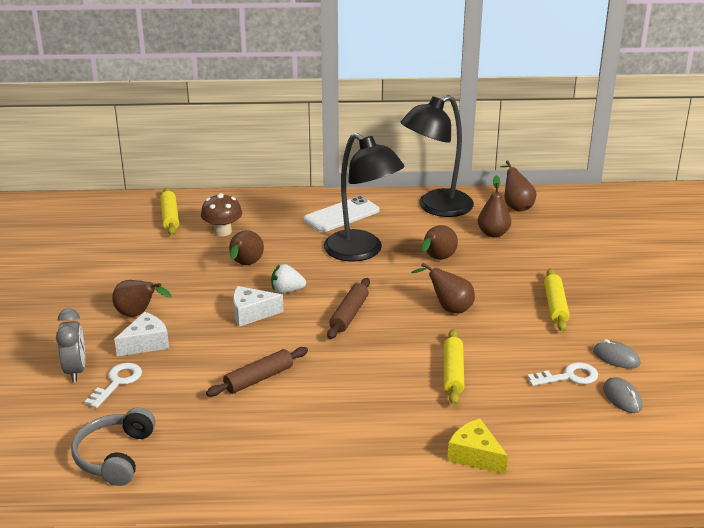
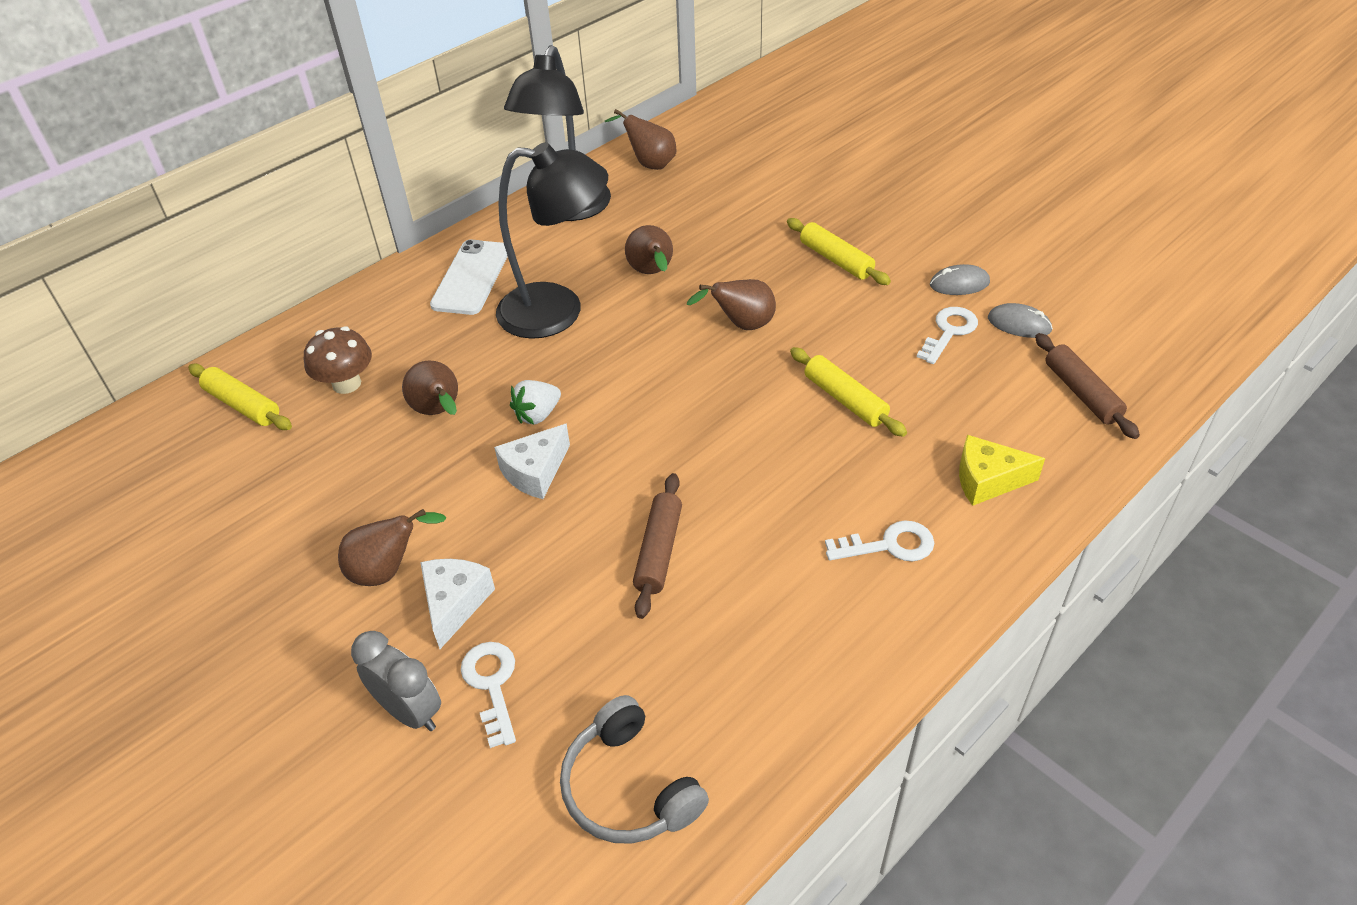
camera: 40 degrees left, 15 degrees up
brown rolling pin [327,278,370,339] -> brown rolling pin moved to [1035,333,1140,439]
brown pear [478,175,511,238] -> none
none -> white key [825,520,934,561]

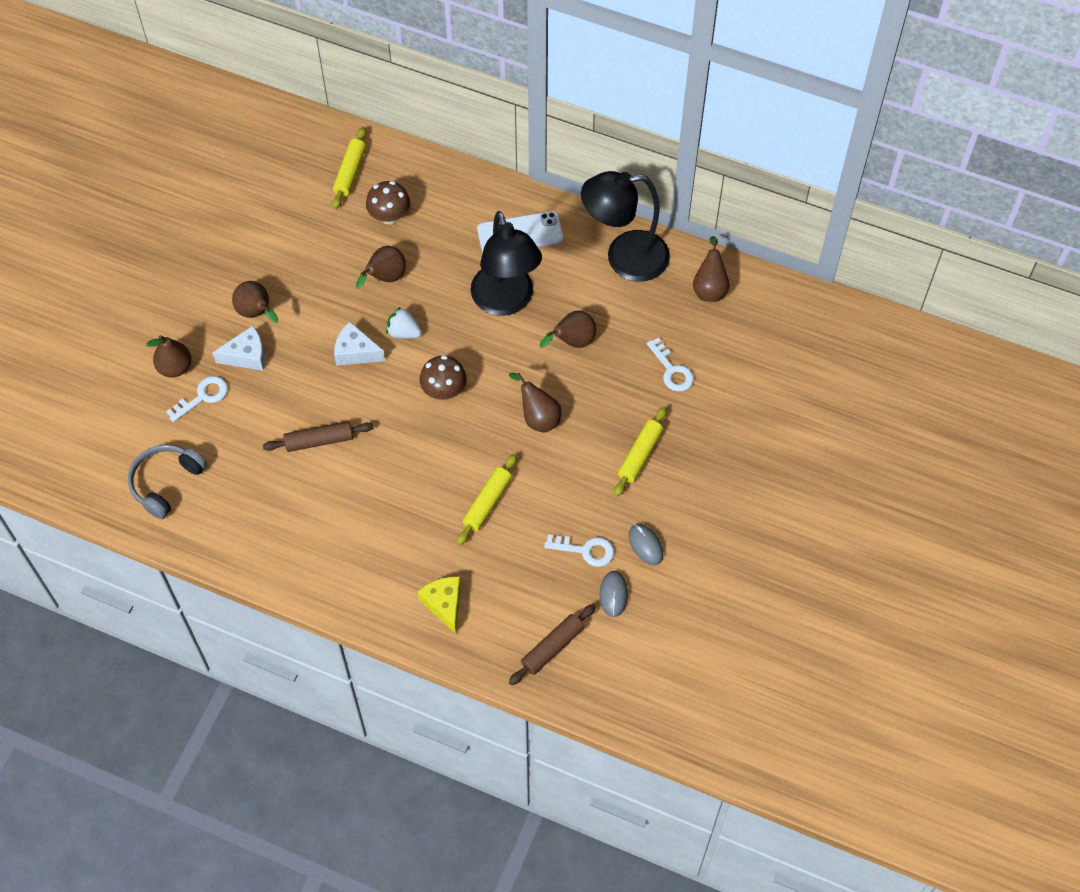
camera: 65 degrees right, 15 degrees up
grey clock [351,631,441,731] -> brown pear [147,335,191,377]
white key [825,520,934,561] -> white key moved to [647,337,694,392]
none -> brown mushroom [420,355,467,400]

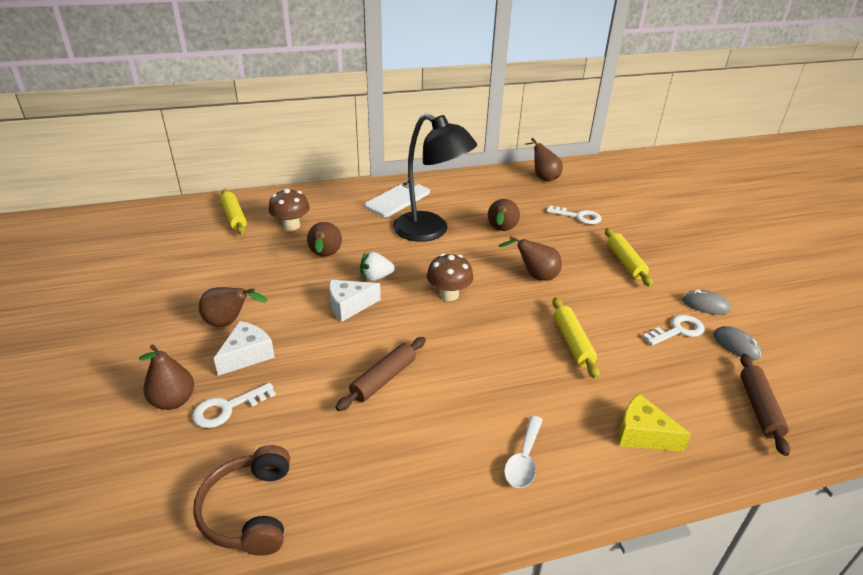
camera: 40 degrees left, 25 degrees down
grey headphones [128,445,207,519] -> brown headphones [193,445,290,556]
white key [166,376,228,422] -> white key turned 135 degrees counterclockwise [192,383,276,428]
black lamp [581,171,670,282] -> none
none -> white spoon [504,416,543,488]

